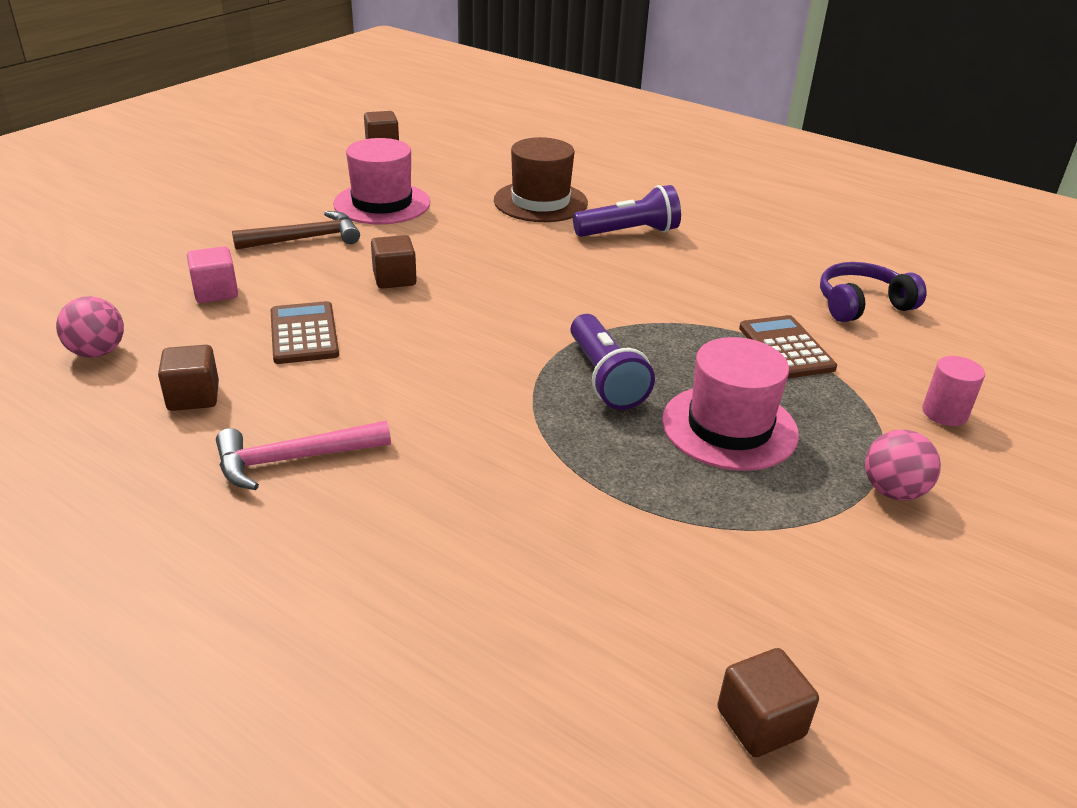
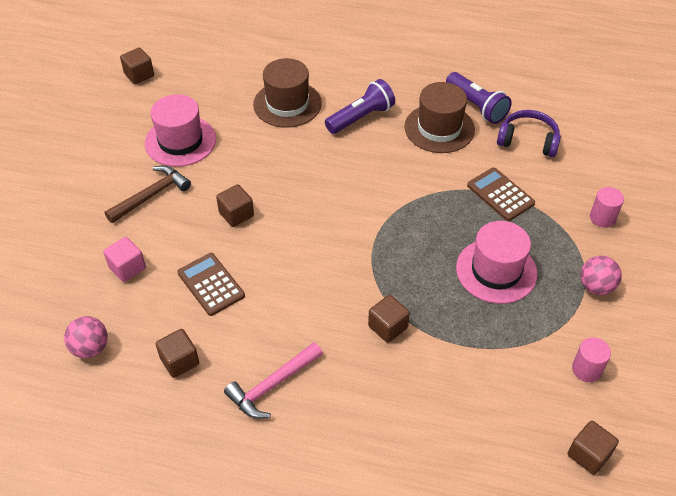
camera: 20 degrees left, 15 degrees up
purple flashlight [570,314,655,410] -> purple flashlight moved to [446,72,512,124]
purple headphones [820,262,927,322] -> purple headphones turned 60 degrees clockwise [497,110,561,157]
none -> brown cube [368,295,410,343]
none -> brown hat [404,82,475,153]
none -> pink cylinder [572,338,611,382]

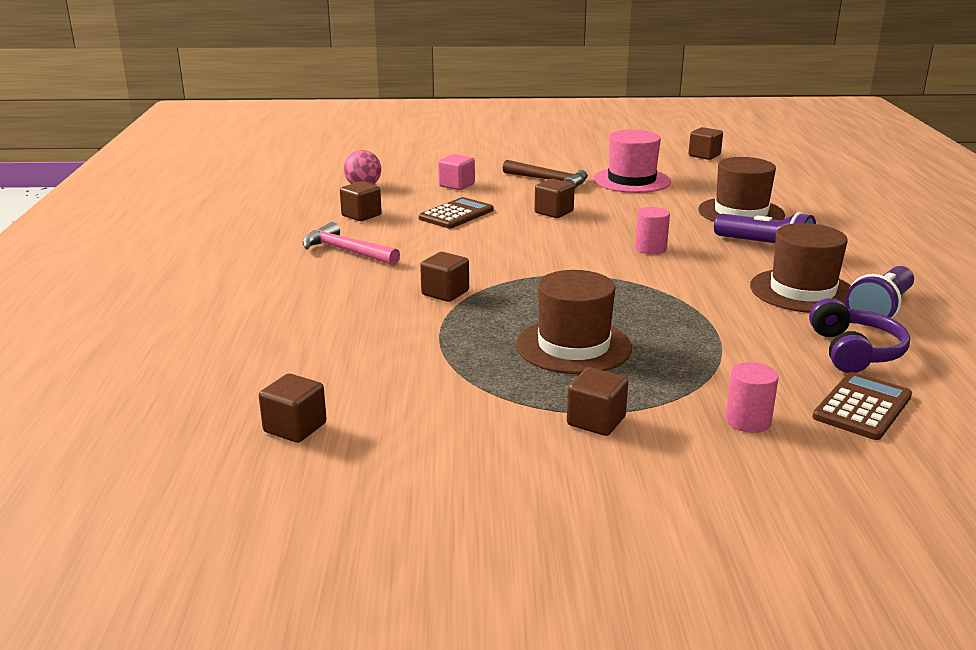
camera: 75 degrees right, 25 degrees down
pink hat [456,221,538,304] -> brown hat [516,270,632,374]
brown calculator [467,167,535,221] -> brown calculator moved to [813,372,912,440]
pink cylinder [572,338,611,382] -> pink cylinder moved to [635,207,670,254]
pink ball [580,256,622,295] -> brown cube [567,368,628,436]

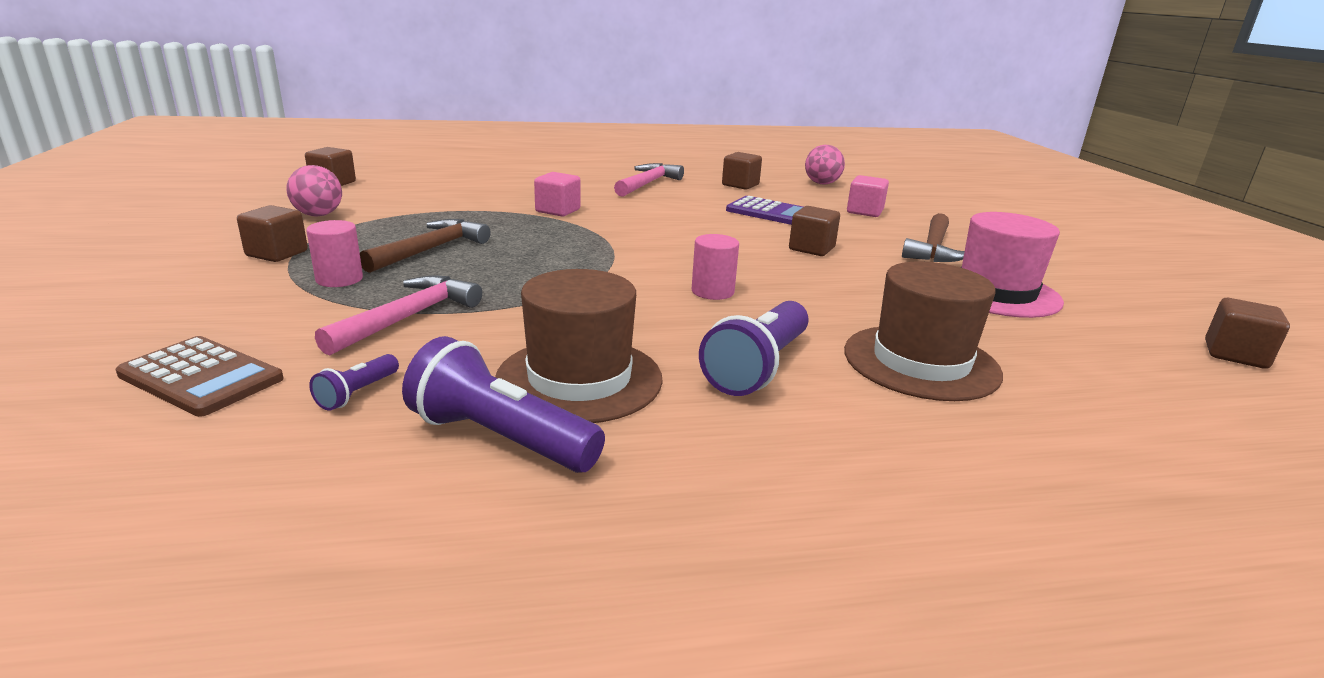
camera: 80 degrees right, 0 degrees up
brown calculator [419,197,493,228] -> purple calculator [726,196,803,225]
brown cube [420,252,469,302] -> pink cube [534,172,581,217]
brown hat [516,270,632,374] -> brown hammer [360,219,491,273]
pink cylinder [725,362,779,433] -> pink cylinder moved to [306,220,363,287]
purple headphones [809,298,910,373] -> purple flashlight [309,354,399,411]
none -> pink ball [286,165,342,217]
none -> pink hammer [315,275,482,356]

